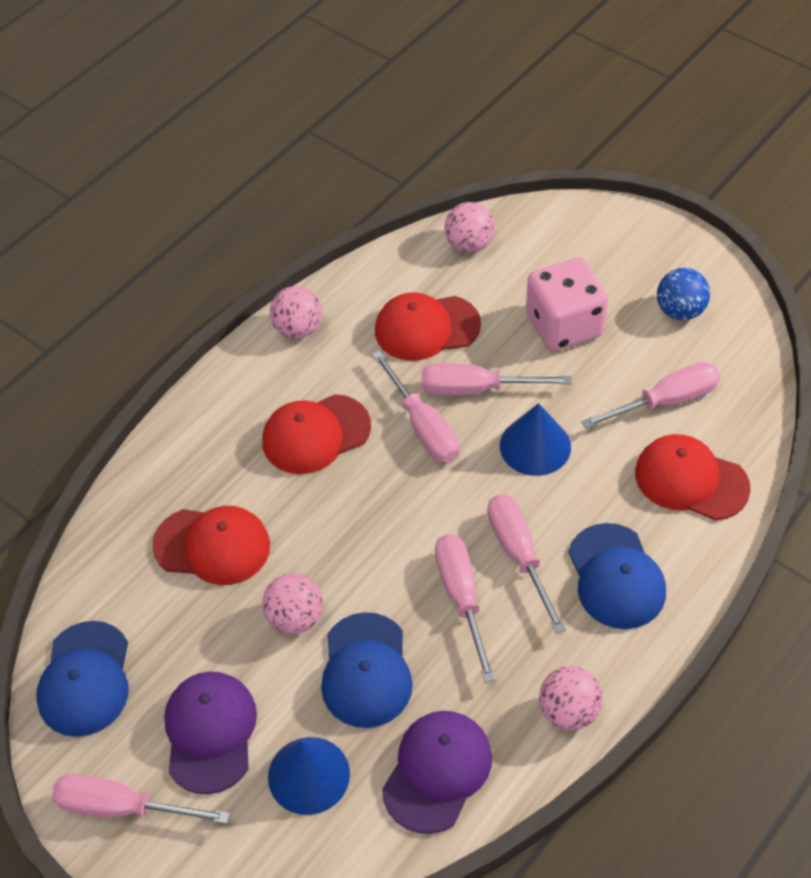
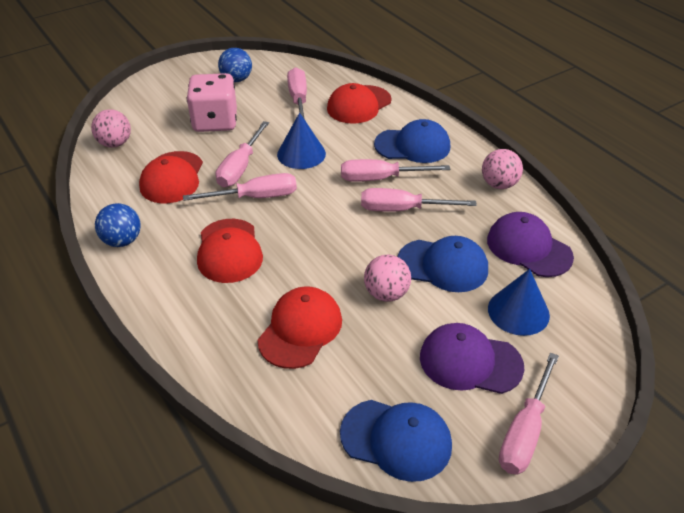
camera: 75 degrees left, 10 degrees down
pink ball [270,286,322,339] -> blue ball [95,203,141,247]

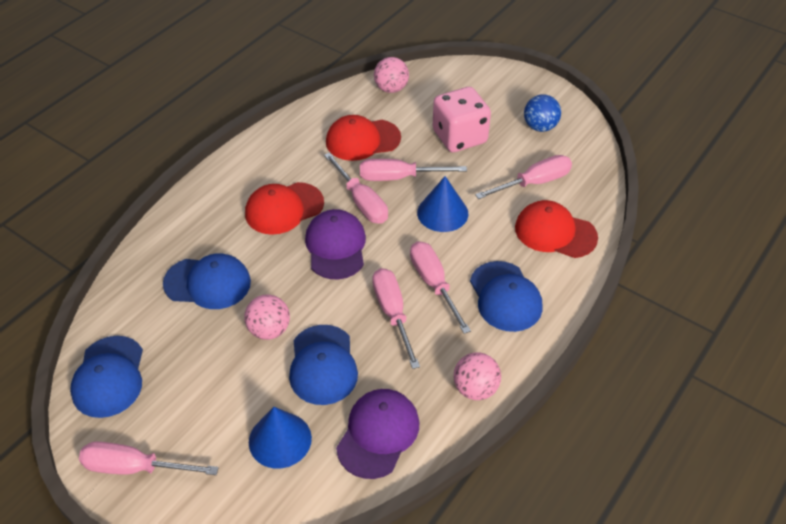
camera: 70 degrees right, 5 degrees up
blue ball [95,203,141,247] -> none
red cap [258,286,342,369] -> blue cap [163,253,251,309]
purple cap [420,323,524,394] -> purple cap moved to [305,209,366,279]

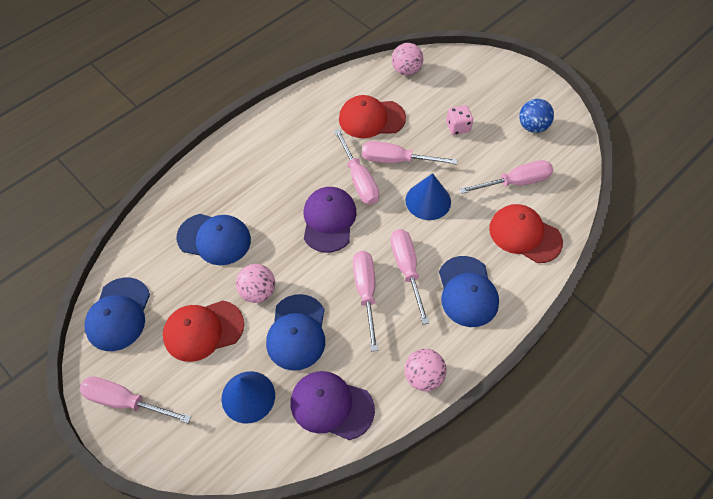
camera: 10 degrees right, 10 degrees up
red cap [245,182,324,235] -> red cap moved to [163,301,244,362]
purple cap [336,389,419,479] -> purple cap turned 105 degrees counterclockwise [291,371,375,440]
pink dice [433,87,491,152] -> pink dice [446,105,473,135], size x0.52

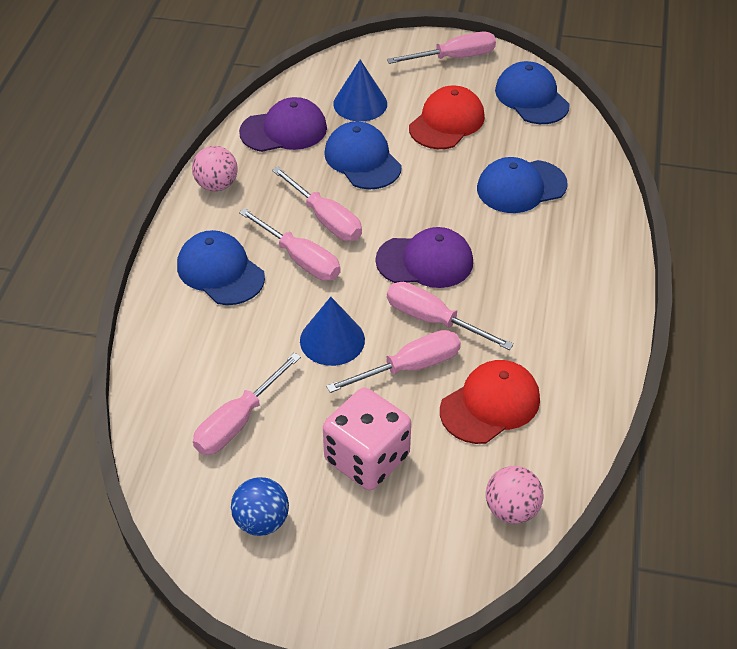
camera: 145 degrees right, 10 degrees down
pink ball [236,264,275,303] -> none
purple cap [304,187,357,253] -> purple cap turned 60 degrees counterclockwise [375,227,473,288]
pink dice [446,105,473,135] -> pink dice [323,388,411,490], size x1.91
red cap [489,204,563,263] -> none

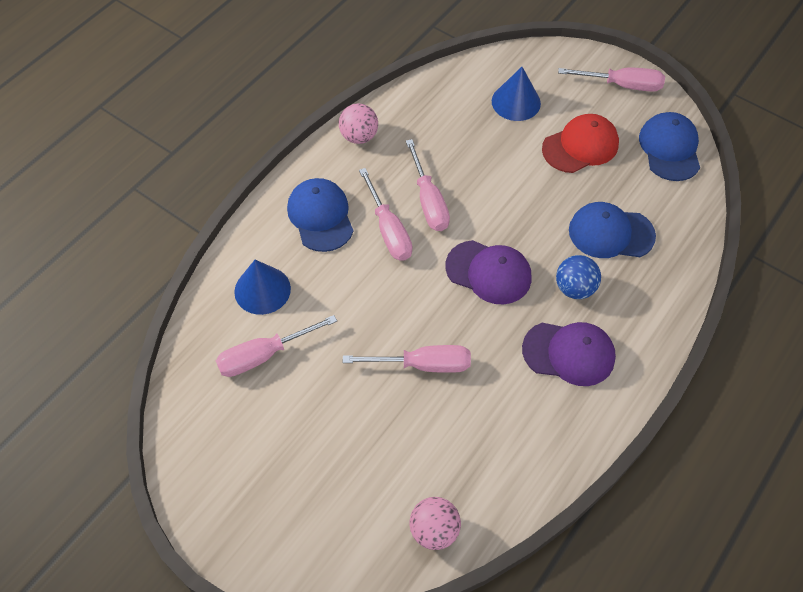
camera: 25 degrees right, 10 degrees up
blue ball [231,477,289,536] -> blue ball moved to [556,255,601,299]
purple cap [239,97,327,152] -> purple cap moved to [522,322,616,386]
blue cone [300,297,365,366] -> blue cone moved to [234,260,291,315]
pink dice [323,388,411,490] -> none
blue cap [324,122,402,189] -> none
pink screwdriver [387,282,514,350] -> none
red cap [440,360,540,444] -> none

